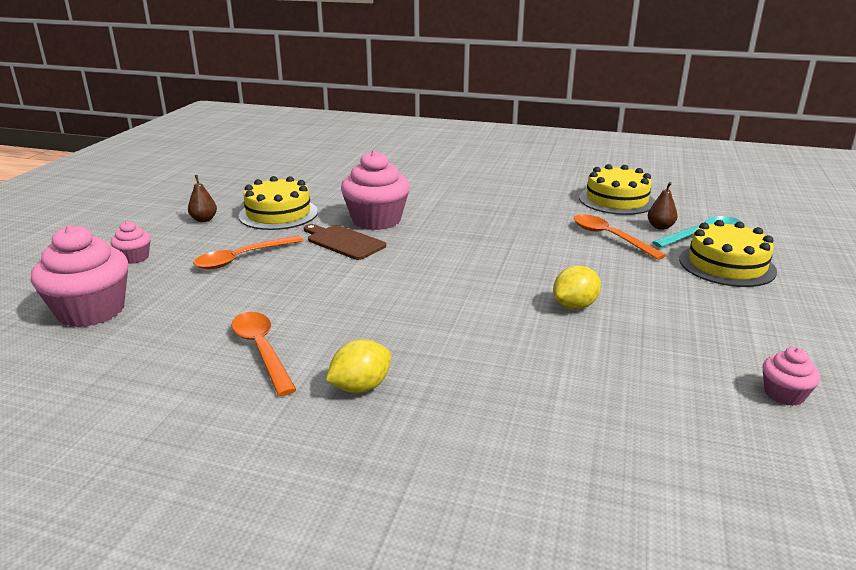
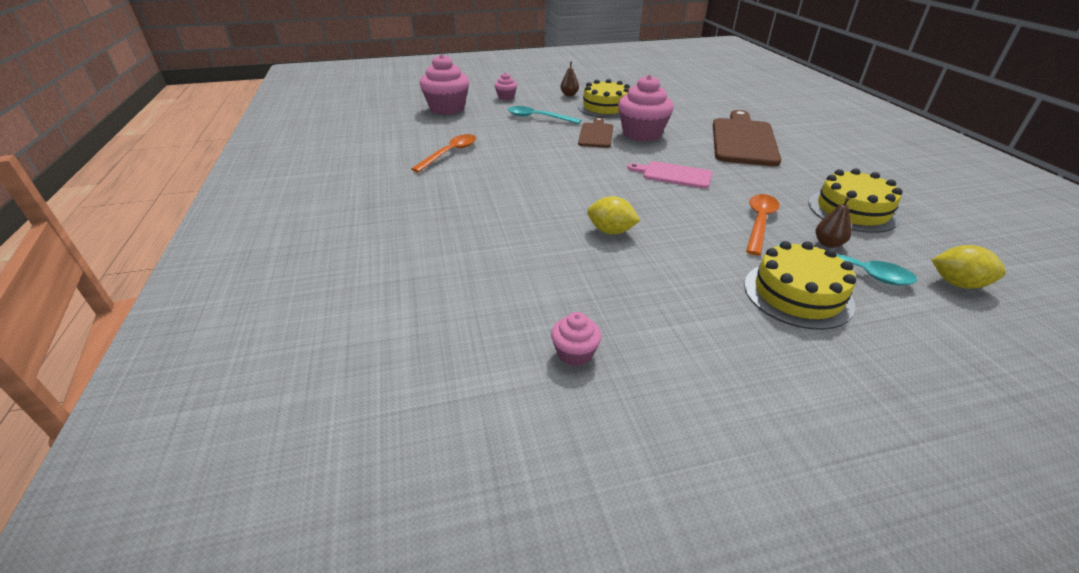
camera: 60 degrees right, 10 degrees up
orange spoon [193,236,304,269] -> turquoise spoon [508,106,581,124]
yellow lemon [326,339,391,393] -> yellow lemon moved to [932,245,1006,289]
none -> pink cutting board [627,161,713,189]
none -> brown cutting board [713,110,781,166]

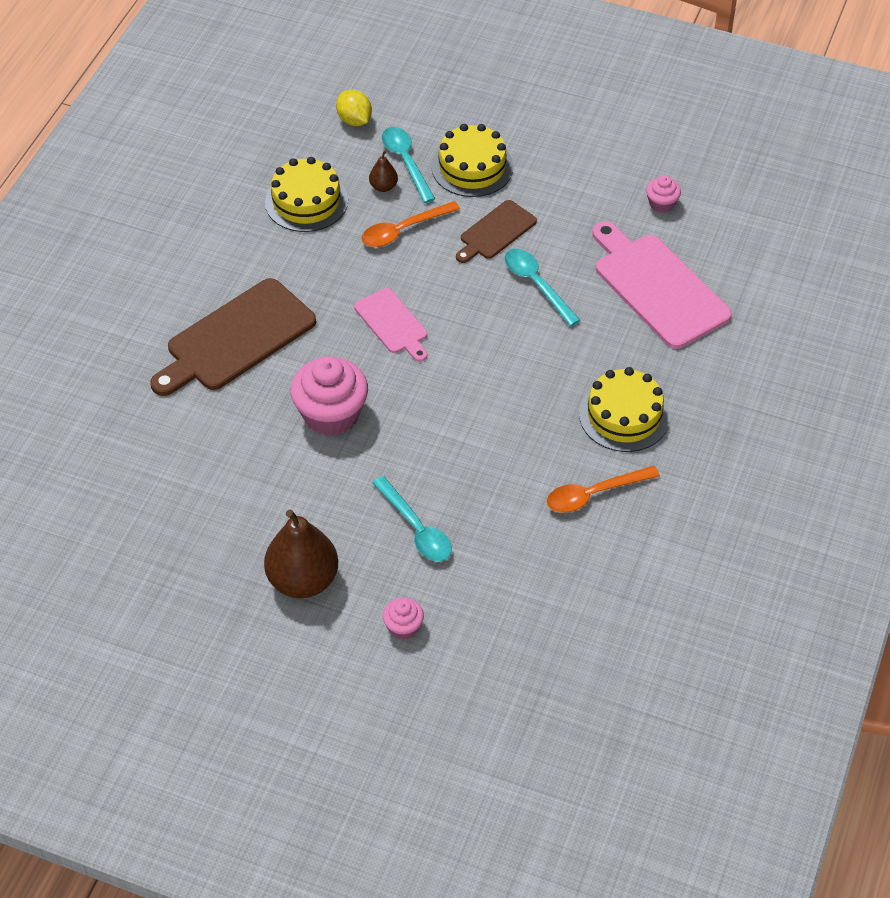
camera: 145 degrees left, 15 degrees up
pink cupcake [420,54,469,115] -> none
brown pear [560,62,579,96] -> brown pear [264,510,338,598], size x2.17
yellow cake [578,79,630,118] -> yellow cake moved to [579,367,670,452]
brown cutting board [578,117,613,148] -> brown cutting board moved to [456,200,537,263]
yellow lemon [587,196,640,234] -> turquoise spoon [505,249,580,326]
none -> pink cutting board [592,221,732,349]

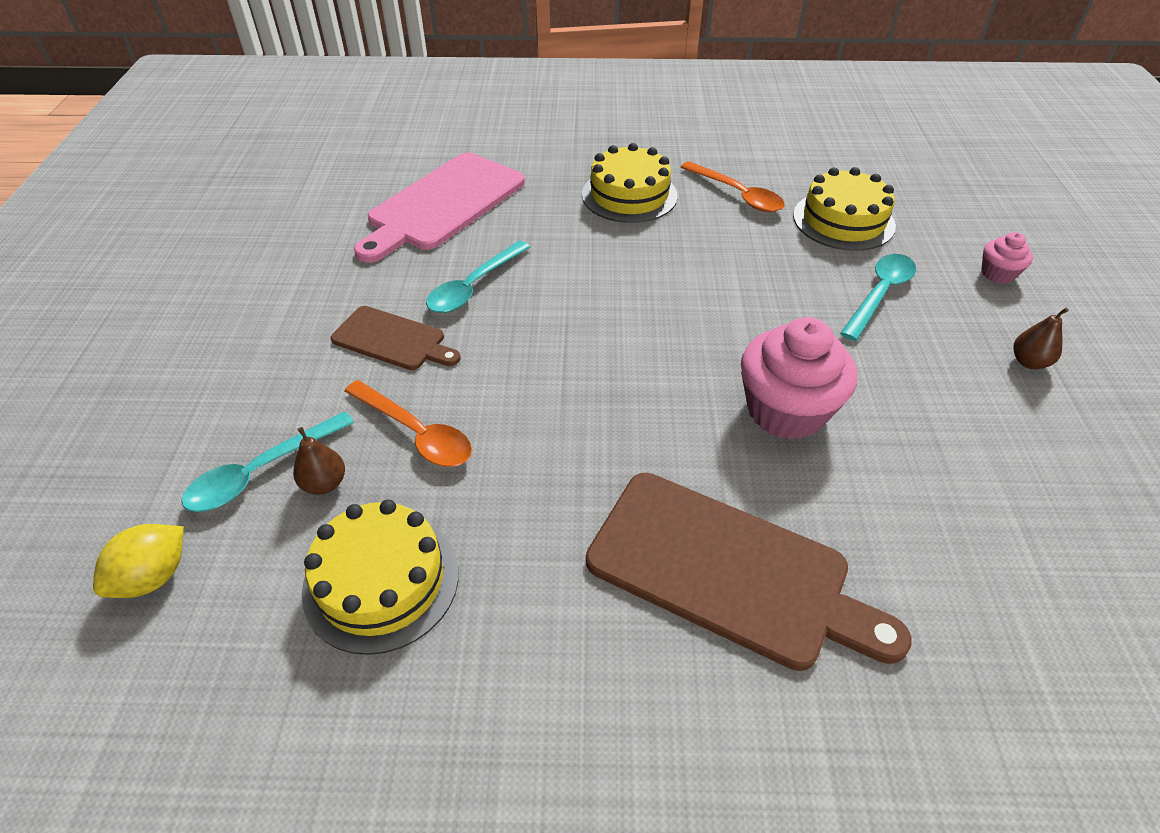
camera: 110 degrees left, 5 degrees down
brown pear [264,510,338,598] -> brown pear [1013,308,1069,369], size x0.46
pink cutting board [354,288,427,362] -> none
yellow cake [431,124,513,197] -> yellow cake moved to [793,167,896,251]
pink cupcake [646,176,681,213] -> none

